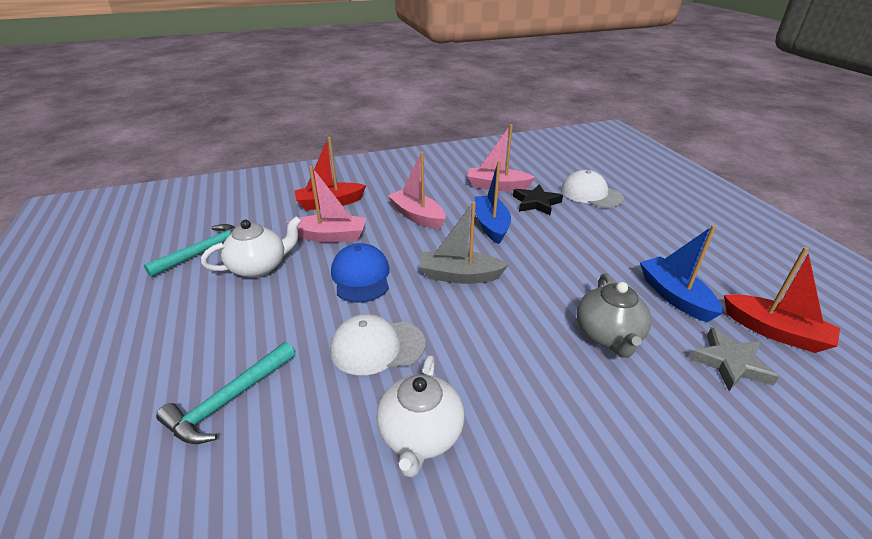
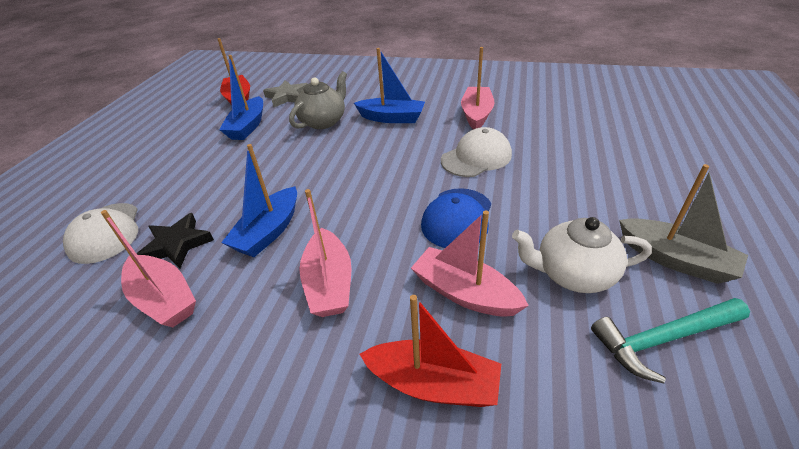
camera: 145 degrees left, 5 degrees up
turquoise hammer [156,342,295,444] -> none
white cap [330,314,425,375] -> white cap turned 60 degrees counterclockwise [441,127,512,177]
white teapot [376,355,465,477] -> pink boat [461,47,495,130]
grey boat [419,202,508,284] -> grey boat moved to [619,164,748,284]
none -> blue boat [354,48,425,123]

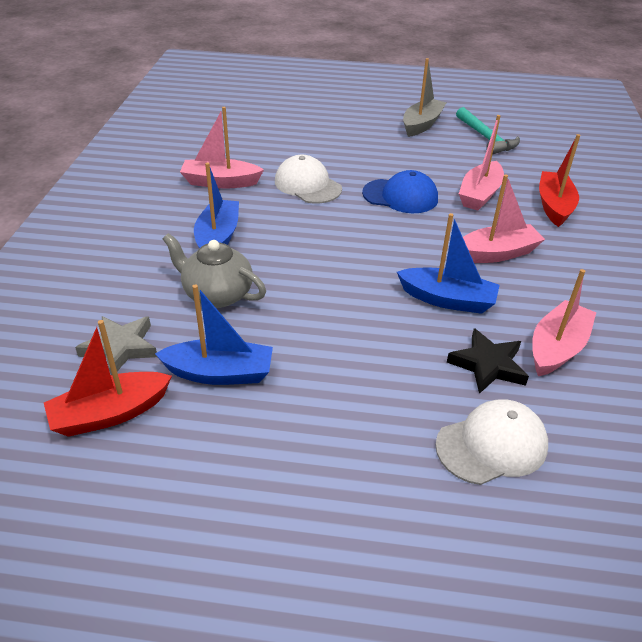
camera: 100 degrees left, 0 degrees up
white teapot [512,217,652,293] -> none

